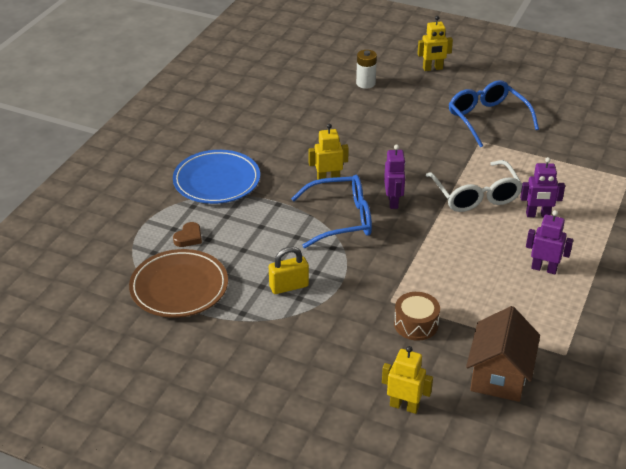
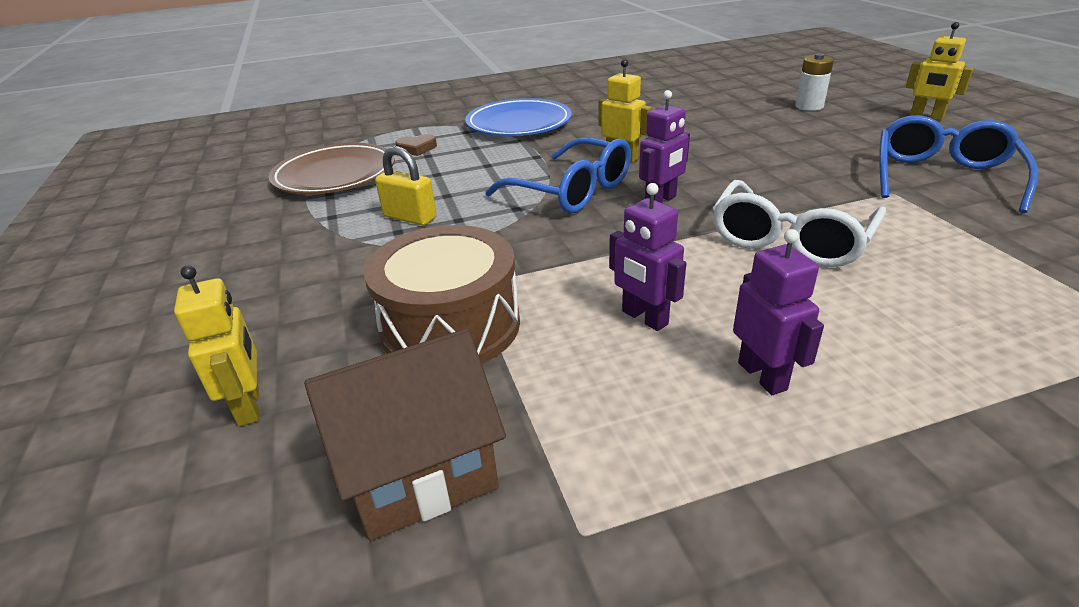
camera: 50 degrees right, 5 degrees down
brown drum [394,292,440,341] -> brown drum [364,225,520,364], size x1.74
purple robot [520,157,565,218] -> purple robot moved to [609,183,686,331]

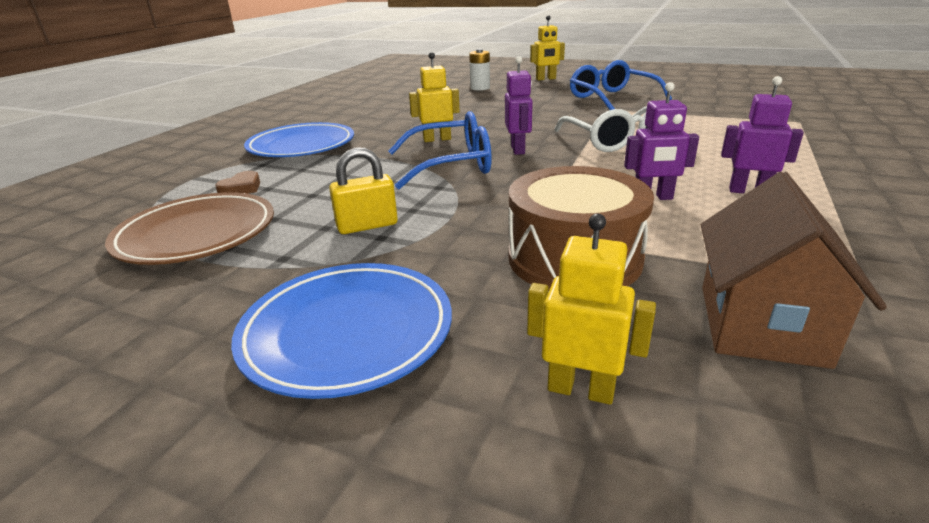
camera: 50 degrees left, 5 degrees down
none -> blue plate [231,263,452,399]

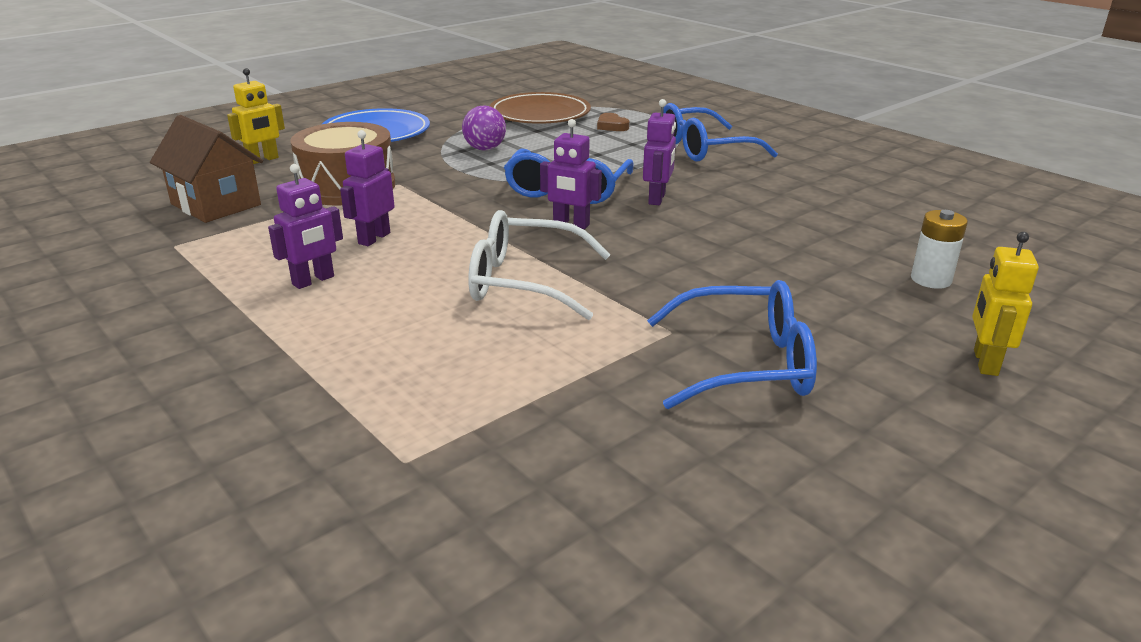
camera: 115 degrees right, 0 degrees up
blue plate [244,122,354,157] -> blue glasses [663,103,778,162]
yellow padlock [329,147,398,234] -> purple ball [462,105,506,150]
yellow robot [409,52,460,142] -> purple robot [643,99,676,205]

